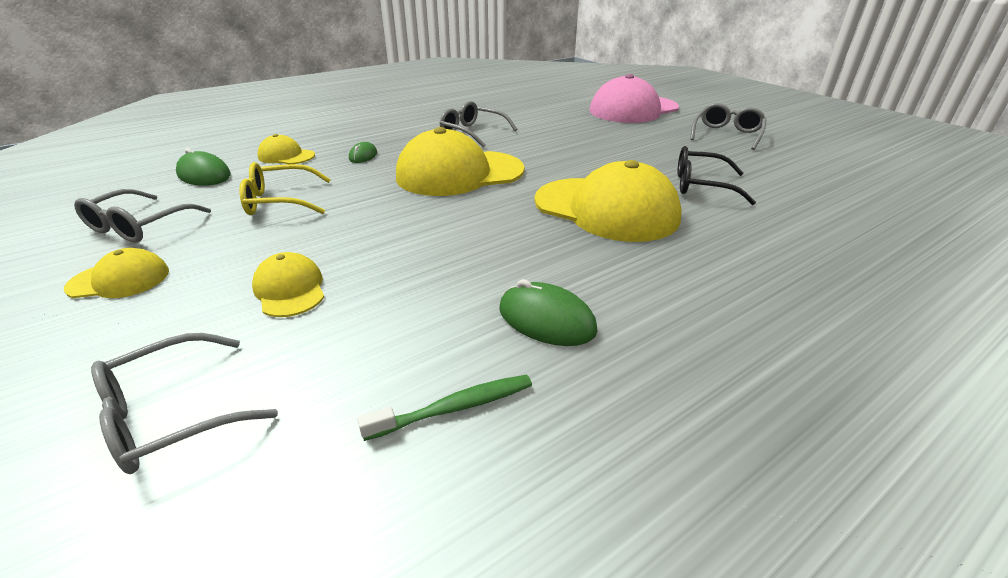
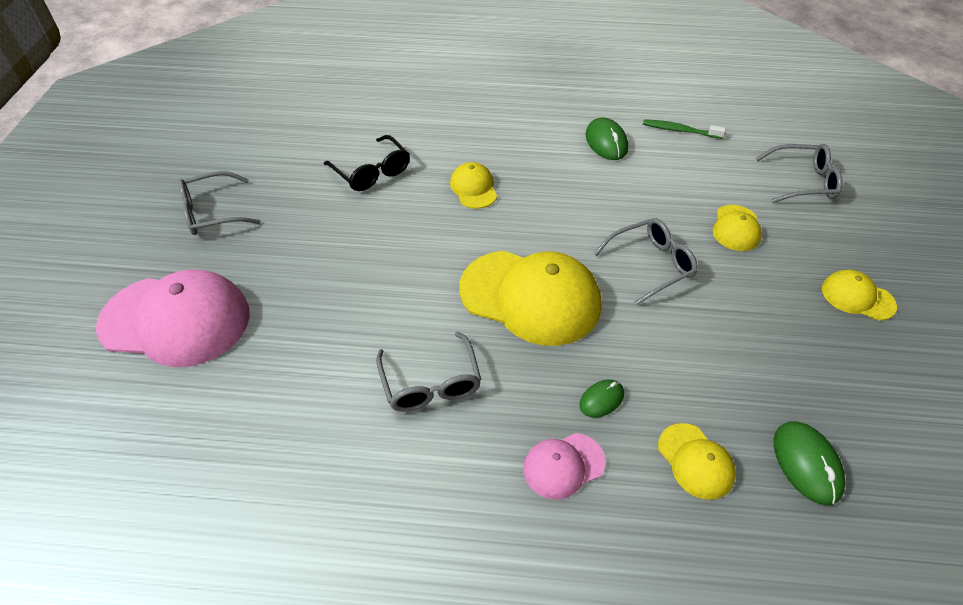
camera: 140 degrees left, 15 degrees up
grey glasses [74,189,211,243] -> grey glasses moved to [594,218,698,305]
yellow glasses [239,162,331,215] -> none
yellow cap [534,160,682,242] -> yellow cap [450,162,497,209], size x0.48
none -> pink cap [523,433,606,499]

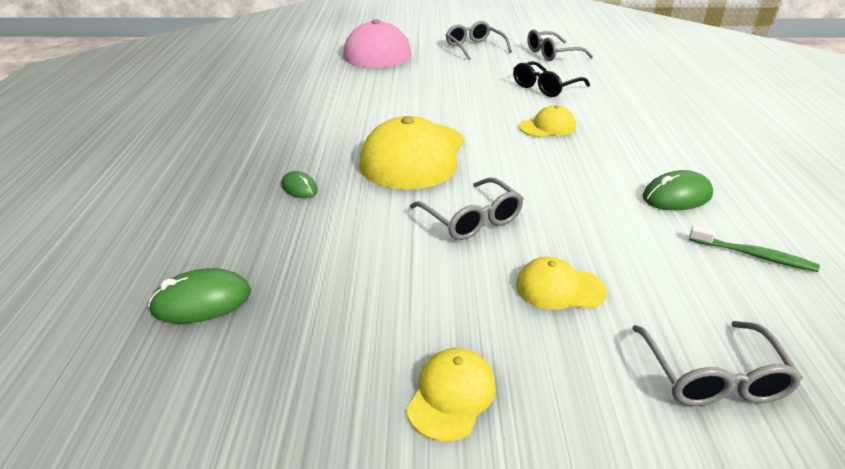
camera: 85 degrees right, 15 degrees down
grey glasses [376,332,481,412] -> grey glasses moved to [527,29,593,61]
pink cap [523,433,606,499] -> none
green toothbrush [643,119,726,139] -> green toothbrush turned 105 degrees clockwise [689,225,820,272]
yellow cap [658,423,736,500] -> none

